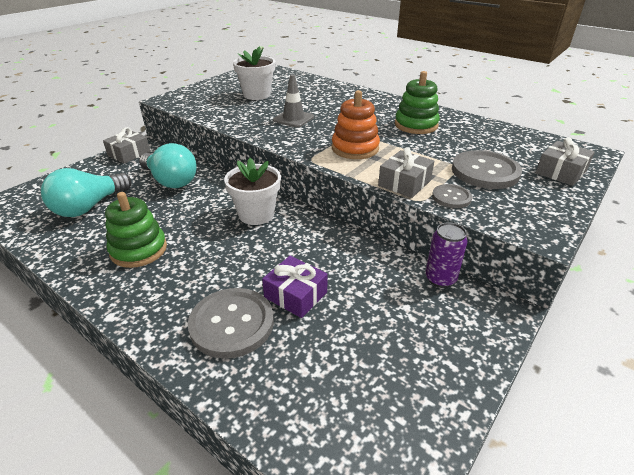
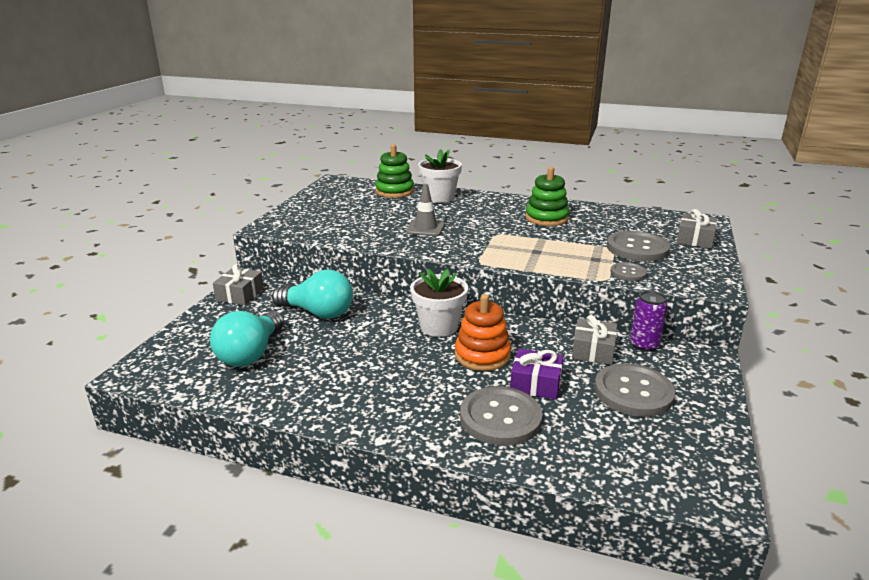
camera: 20 degrees left, 10 degrees down
green stacking toy [105,192,167,268] -> green stacking toy moved to [375,144,414,198]
white flower pot [233,47,275,100] -> white flower pot moved to [418,149,462,203]
orange stacking toy [332,90,380,159] -> orange stacking toy moved to [455,294,511,371]
grey gift [378,147,434,198] -> grey gift moved to [572,315,617,365]
none -> grey button [594,363,676,417]

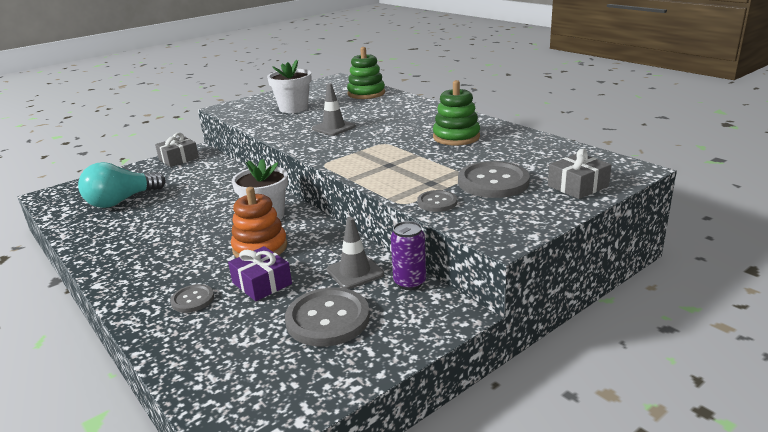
camera: 35 degrees right, 0 degrees up
turquoise light bulb [272,270,353,319] -> none
white flower pot [418,149,462,203] -> white flower pot moved to [267,60,312,113]
grey button [460,386,542,446] -> grey button [170,284,214,313], size x0.53
grey gift [572,315,617,365] -> grey traffic cone [327,217,384,289]

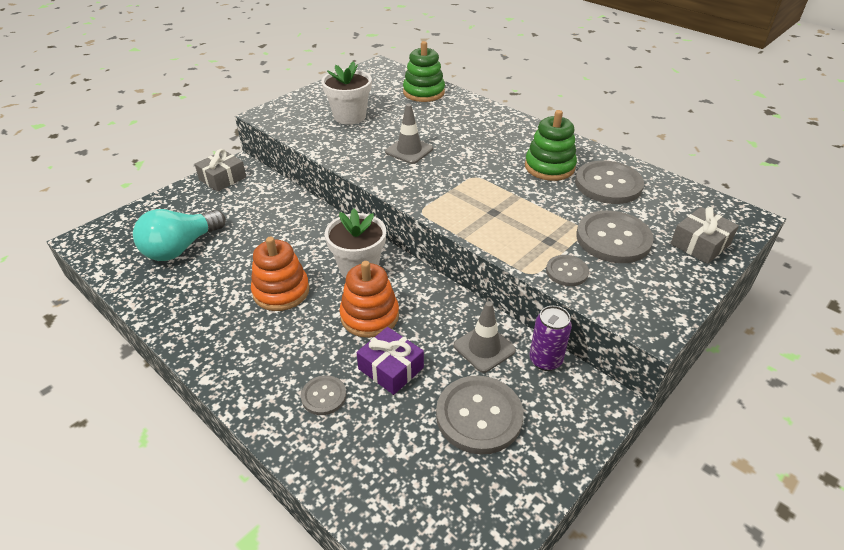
camera: 10 degrees left, 15 degrees up
none -> orange stacking toy [251,237,309,311]
none -> grey button [575,161,644,204]

